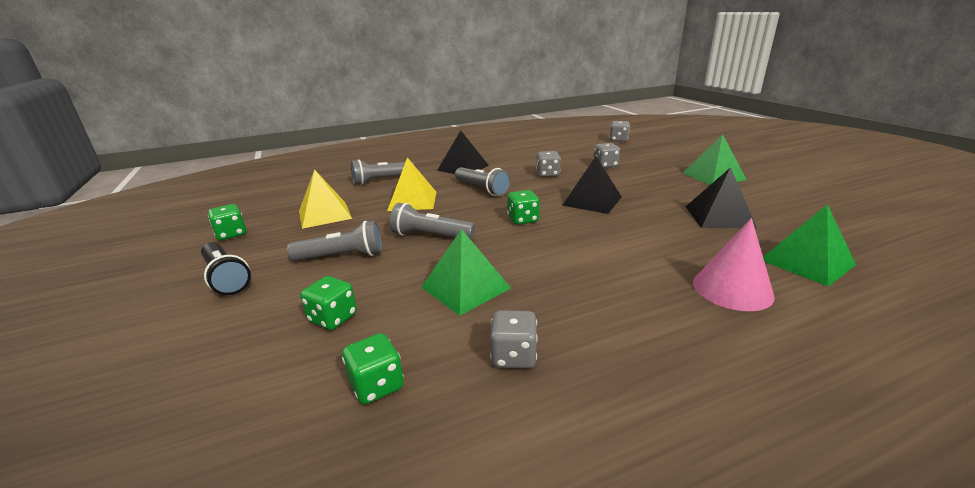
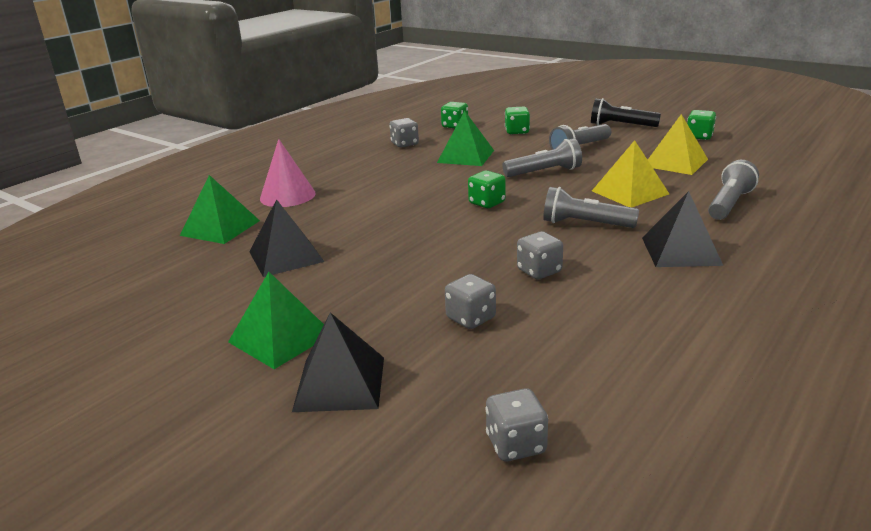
camera: 150 degrees right, 0 degrees up
black pyramid [562,156,622,214] -> black pyramid moved to [292,313,384,412]

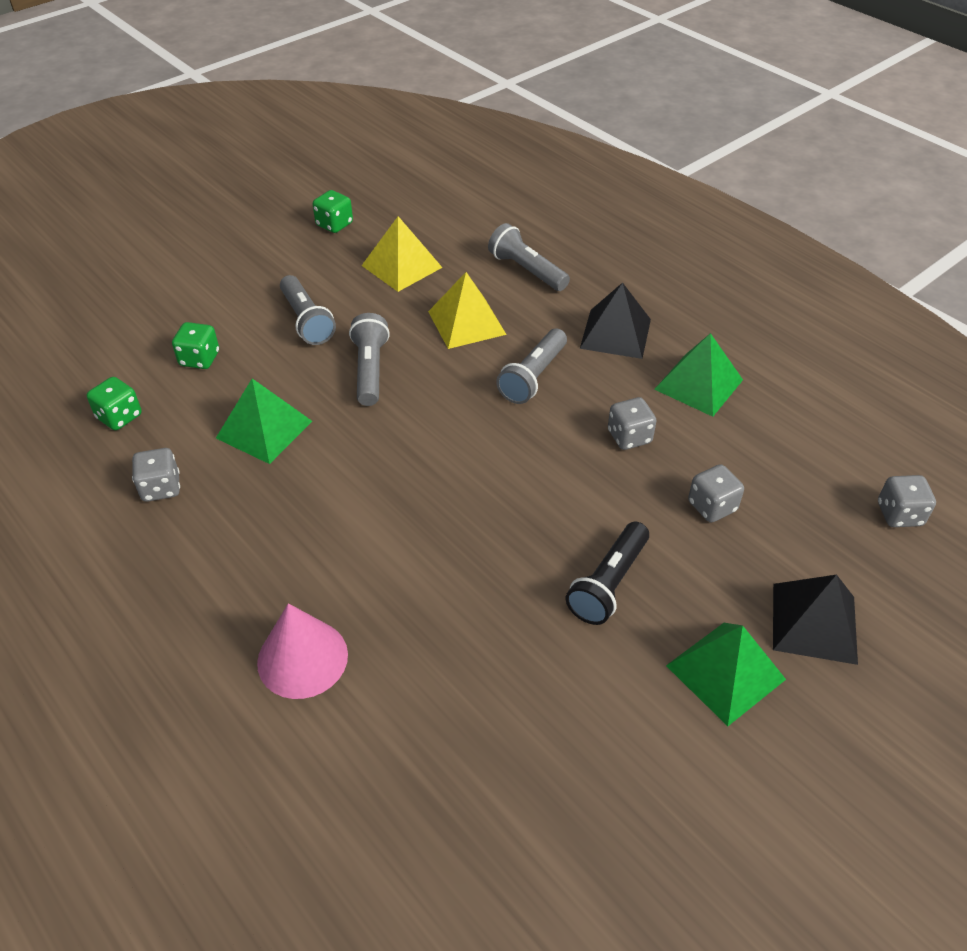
camera: 80 degrees left, 20 degrees up
green pyramid [180,175,260,244] -> green pyramid moved to [654,333,743,417]
black pyramid [249,199,324,277] -> none
green dice [468,171,506,208] -> none
black flashlight [591,98,661,127] -> black flashlight moved to [566,522,649,625]

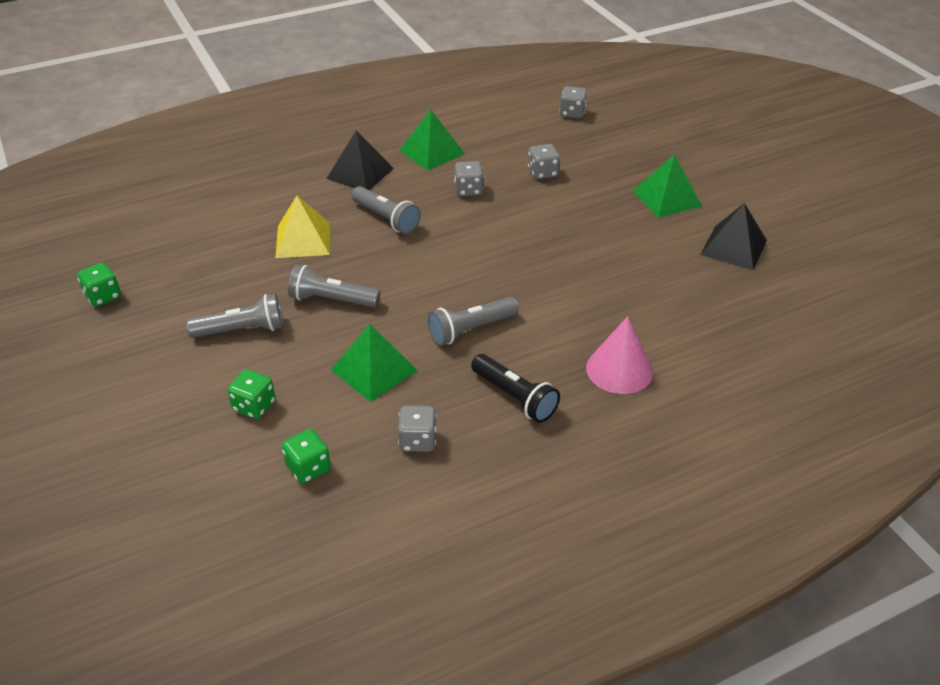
camera: 75 degrees left, 5 degrees down
yellow pyramid [361,216,443,292] -> none
grey flashlight [488,223,570,291] -> grey flashlight moved to [428,297,519,346]
black flashlight [566,522,649,625] -> black flashlight moved to [471,354,560,423]
black pyramid [773,575,858,665] -> black pyramid moved to [700,203,767,270]

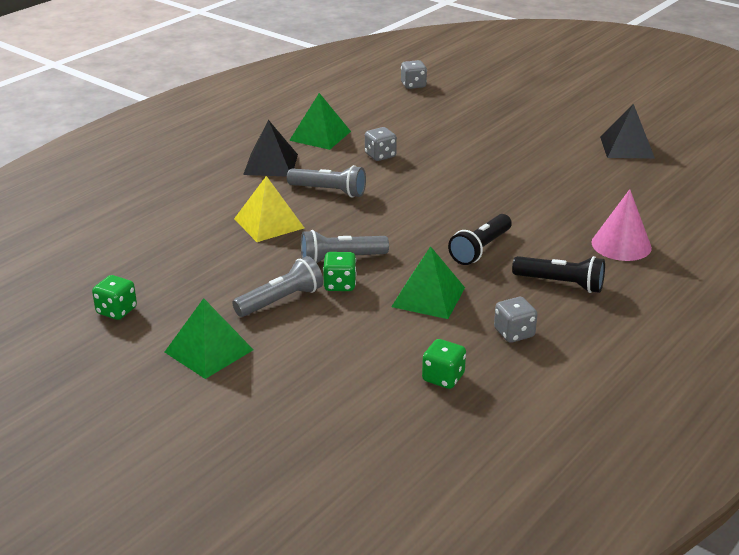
camera: 25 degrees left, 10 degrees down
green dice [227,369,276,419] -> green dice moved to [323,252,357,291]
grey flashlight [428,297,519,346] -> black flashlight [448,214,512,265]
grey dice [528,144,560,179] -> none
green pyramid [633,154,702,218] -> green pyramid moved to [165,298,253,379]

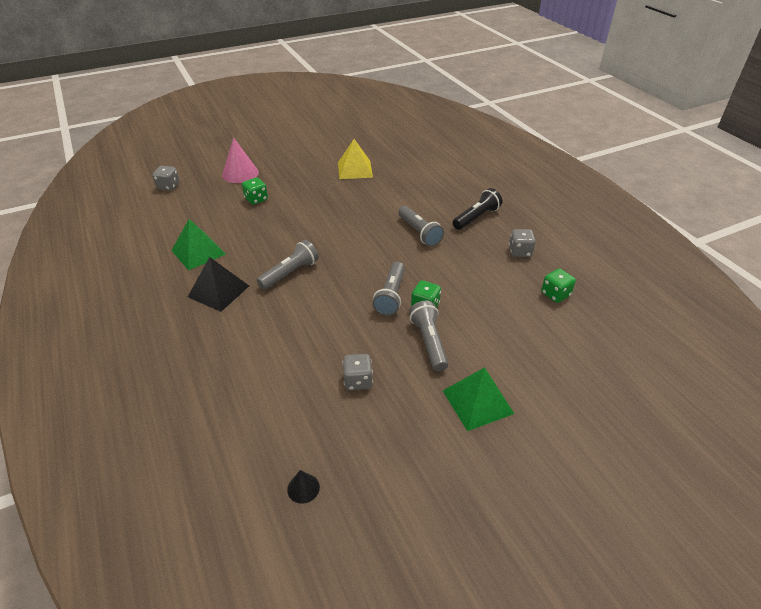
camera: 65 degrees left, 10 degrees up
green dice [92,275,137,320] -> green dice moved to [242,177,268,205]
yellow pyramid [234,176,304,242] -> yellow pyramid moved to [338,139,373,179]
grey dice [365,127,397,161] -> grey dice moved to [343,354,373,390]
green pyramid [391,246,465,319] -> none
black flashlight [448,214,512,265] -> grey flashlight [398,206,444,247]
pink cone [591,189,652,261] -> pink cone moved to [222,138,259,183]
black pyramid [600,104,655,159] -> none
none -> black cone [287,470,320,504]

